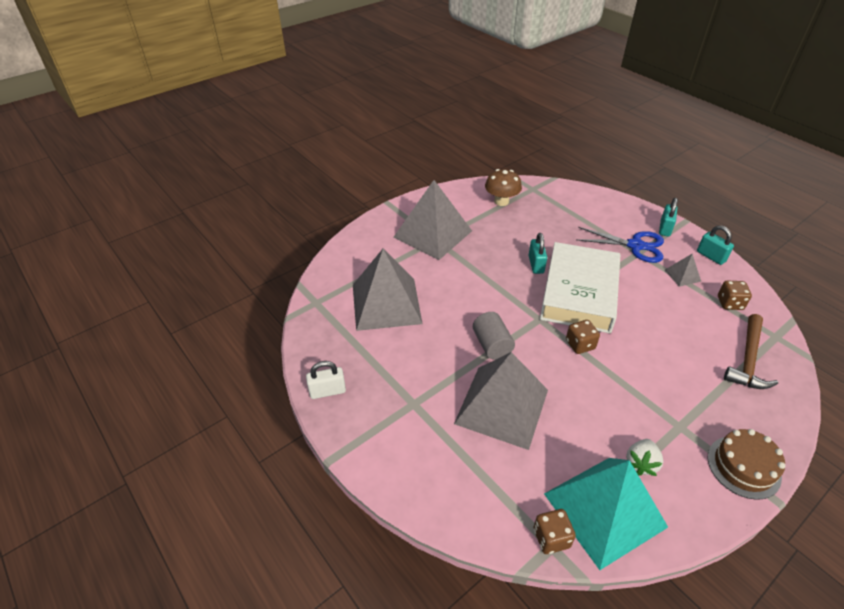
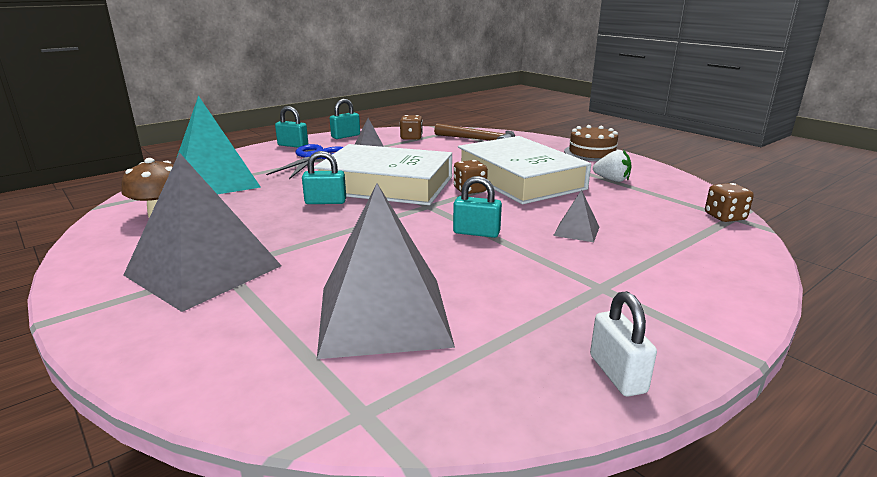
camera: 90 degrees left, 20 degrees down
grey pyramid [454,352,548,450] -> grey pyramid [553,190,599,242], size x0.42
grey cylinder [473,312,515,360] -> turquoise padlock [453,176,502,238]
turquoise pyramid [544,458,668,570] -> turquoise pyramid moved to [177,96,261,195]
none -> white book [458,136,591,204]

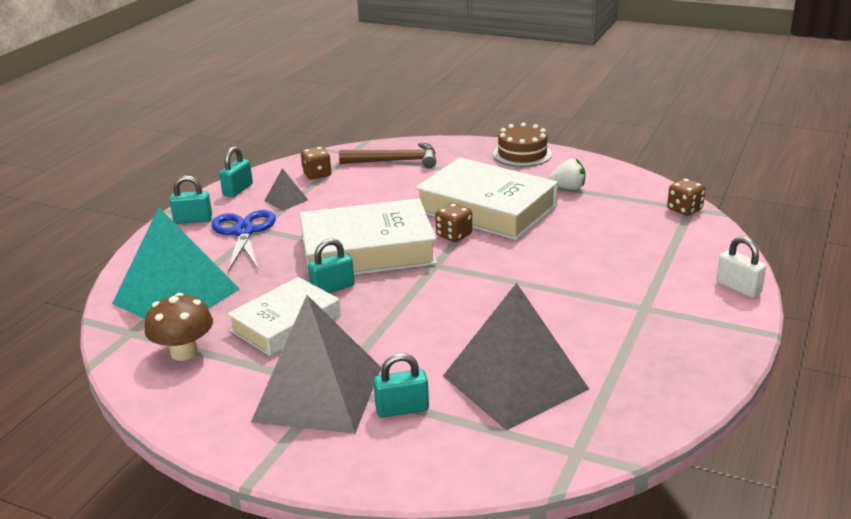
camera: 25 degrees left, 5 degrees up
turquoise padlock [453,176,502,238] -> turquoise padlock moved to [374,353,429,418]
grey pyramid [553,190,599,242] -> none
white padlock [590,291,657,396] -> white padlock moved to [716,236,766,298]
none -> white book [227,277,341,356]

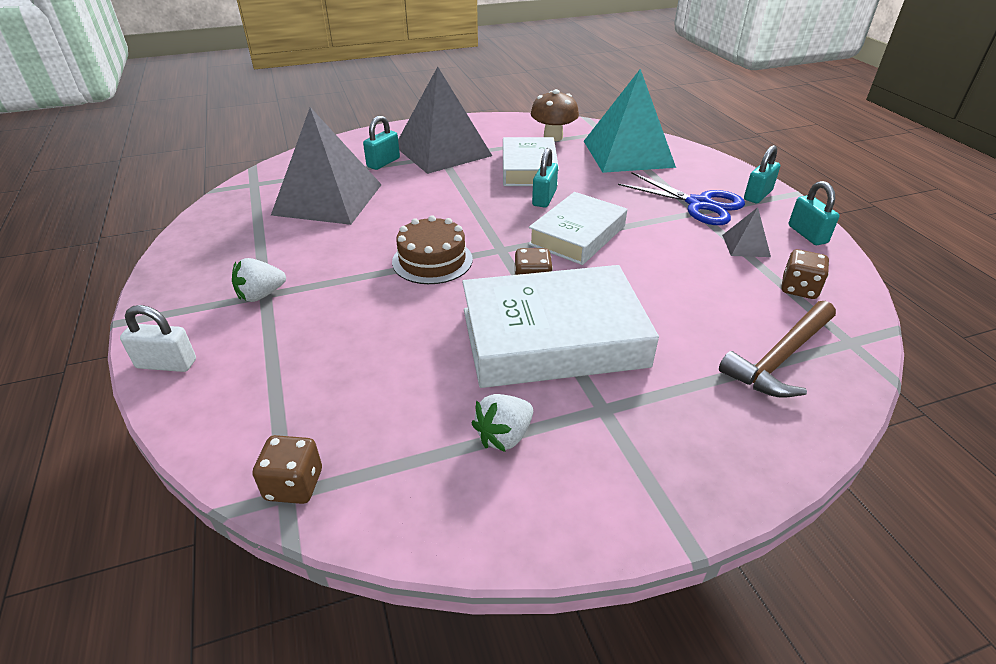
camera: 135 degrees right, 10 degrees up
white book [300,198,437,275] -> white book [528,192,627,265], size x0.65
brown cake [493,123,552,167] -> brown cake moved to [392,216,473,284]
none -> white strawberry [232,258,286,302]

